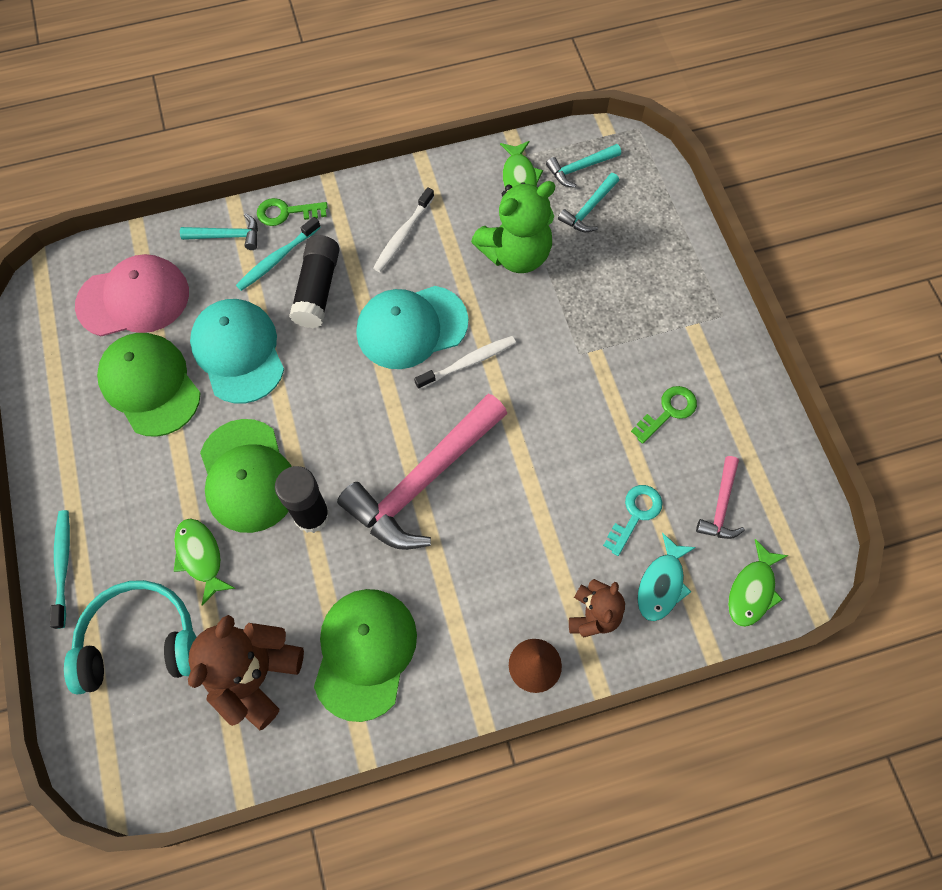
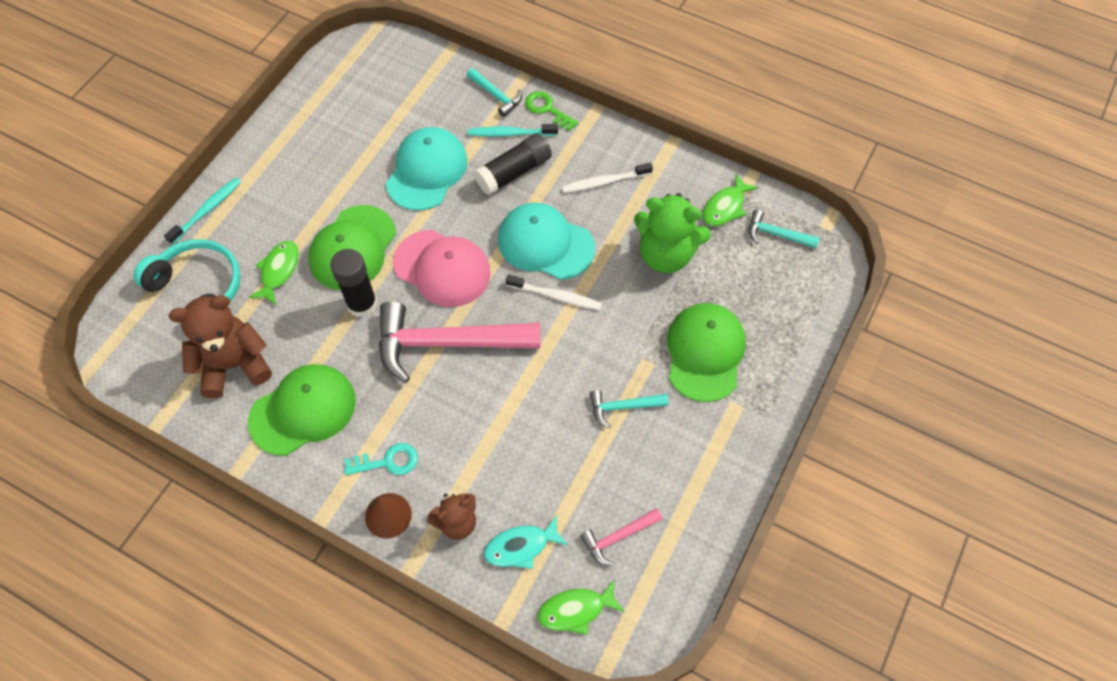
camera: 45 degrees right, 5 degrees down
pink cap [75,254,189,336] -> pink cap moved to [393,230,491,307]
green cap [97,333,201,437] -> green cap moved to [667,303,746,402]
turquoise hammer [558,173,619,232] -> turquoise hammer moved to [590,390,669,428]
turquoise key [603,485,663,556] -> turquoise key moved to [344,443,418,475]
green key [631,386,697,444] -> none

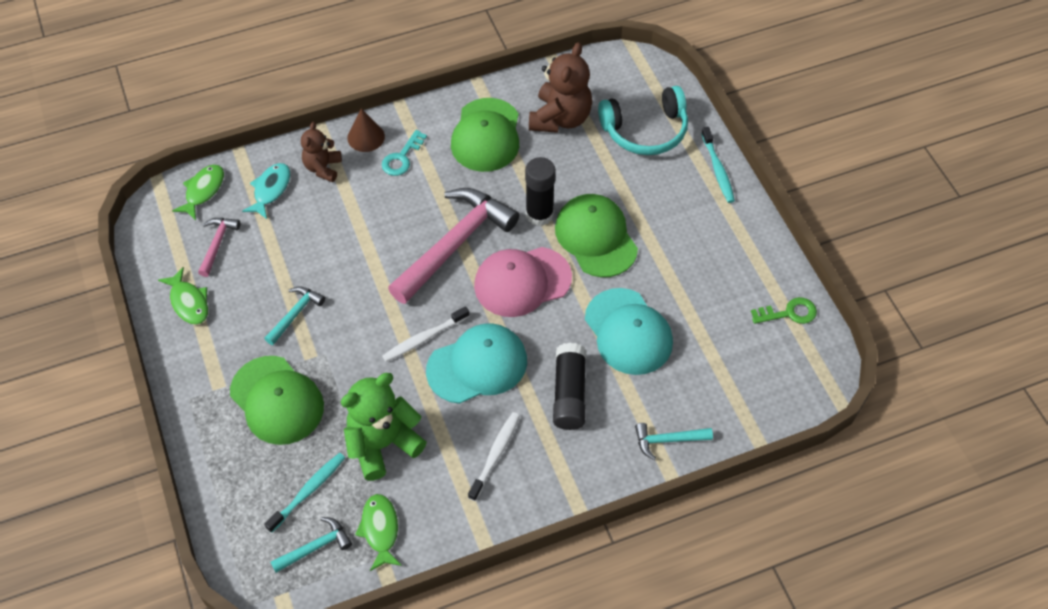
camera: 130 degrees right, 5 degrees down
green fish [249,241,299,305] -> green fish moved to [158,267,208,325]
turquoise toothbrush [468,124,558,137] -> turquoise toothbrush moved to [264,453,345,533]
green key [525,91,578,131] -> green key moved to [751,297,817,324]

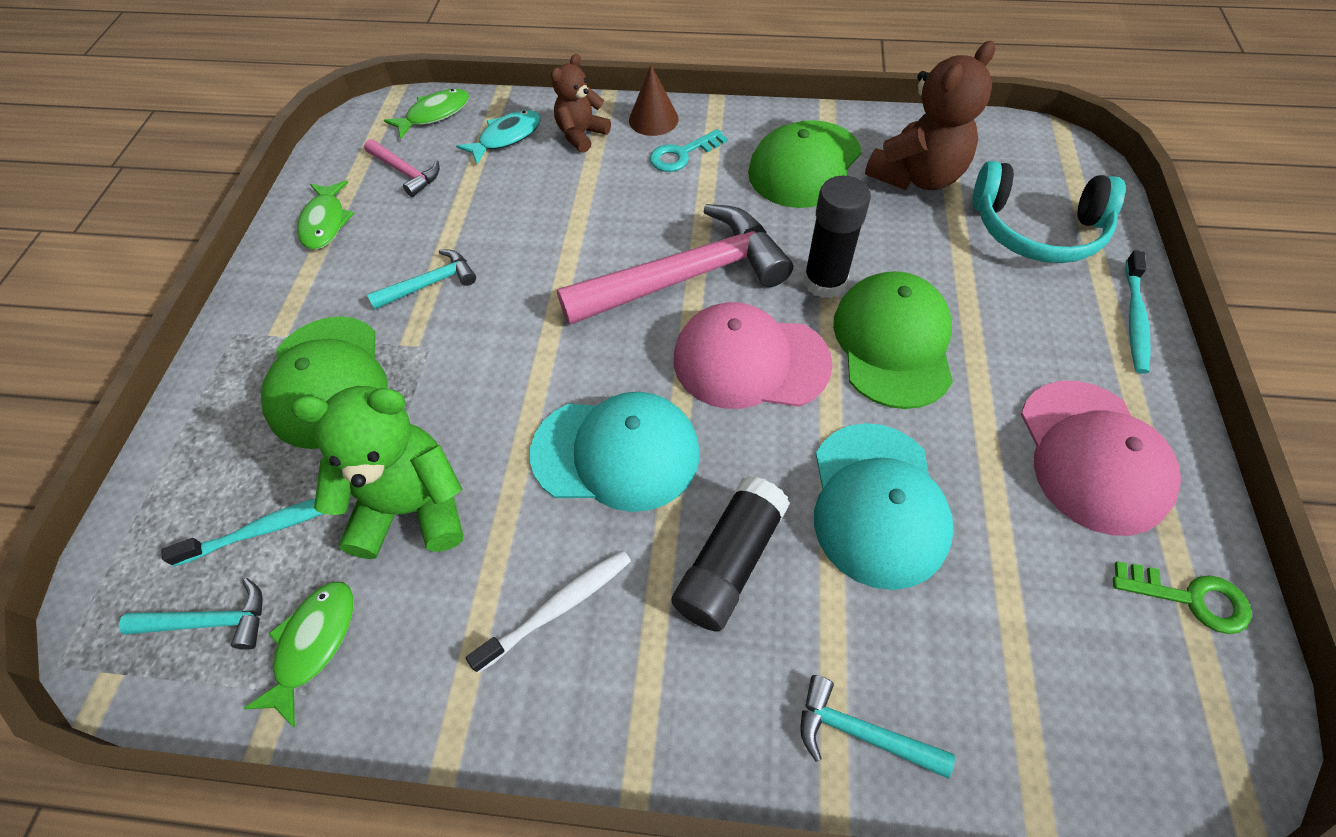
camera: 30 degrees right, 0 degrees up
pink hammer [198,218,240,277] -> pink hammer turned 90 degrees clockwise [364,139,440,197]
white toothbrush [382,306,470,362] -> none
none -> pink cap [1021,381,1181,536]

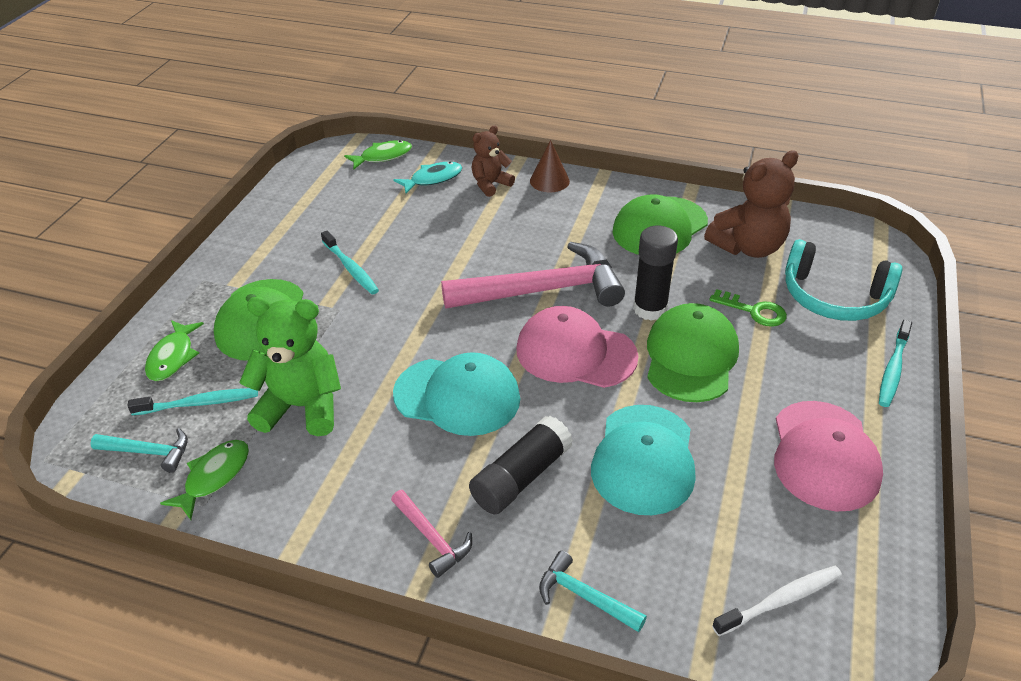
camera: 10 degrees right, 15 degrees down
green fish [297,180,354,250] -> green fish moved to [145,320,204,381]
pink hammer [364,139,440,197] -> pink hammer moved to [391,490,472,578]
turquoise hammer [367,249,476,309] -> turquoise toothbrush [321,231,379,294]
white toothbrush [466,550,631,673] -> white toothbrush moved to [712,566,842,636]
turquoise key [650,129,728,172] -> none
green key [1113,561,1251,634] -> green key moved to [709,289,787,327]

